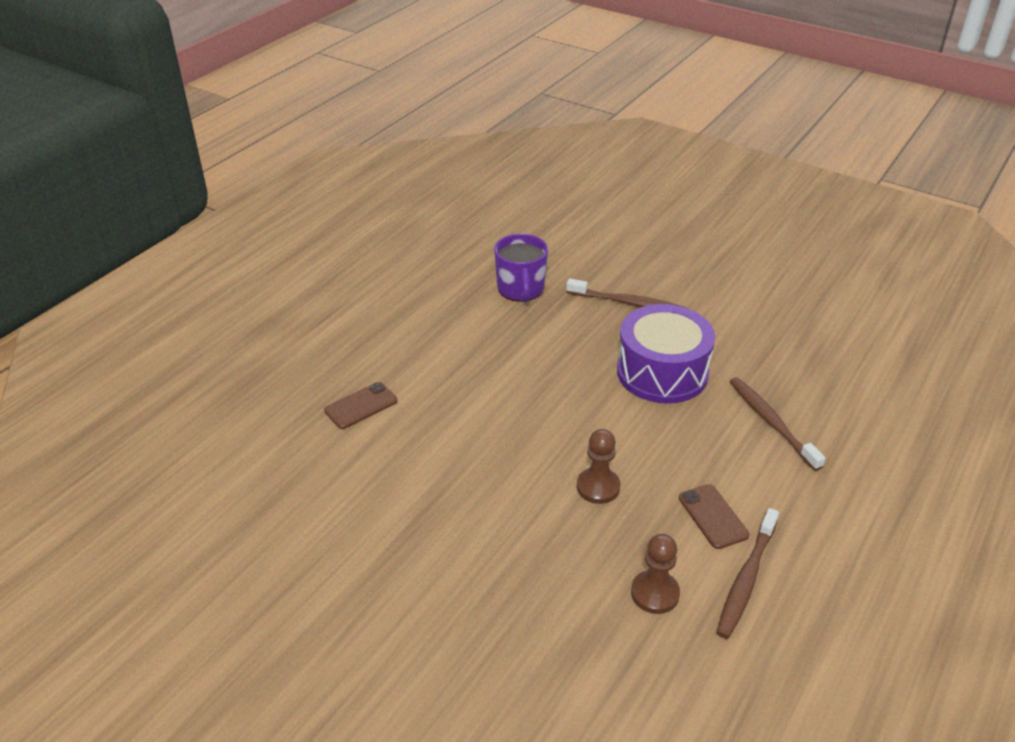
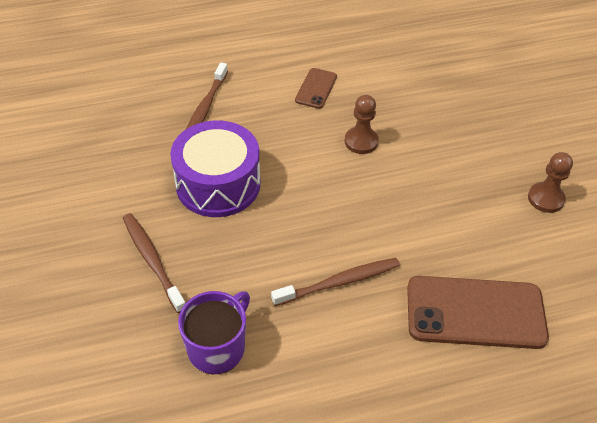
camera: 140 degrees left, 10 degrees up
brown phone [324,382,397,429] -> brown phone [407,276,549,349], size x1.97
brown pawn [631,534,680,614] -> brown pawn moved to [528,152,573,213]
brown toothbrush [716,508,779,639] -> brown toothbrush moved to [271,258,400,306]

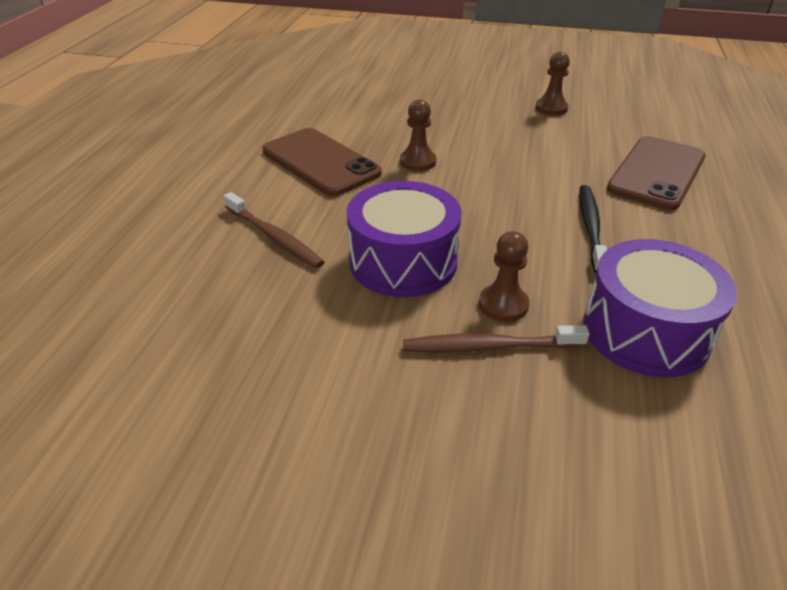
camera: 60 degrees left, 10 degrees down
purple mug [178,291,250,374] -> purple drum [584,239,737,377]
brown toothbrush [271,258,400,306] -> black toothbrush [579,185,607,273]
brown phone [295,68,337,109] -> brown phone [262,128,382,196], size x1.97
none -> brown pawn [479,231,529,322]

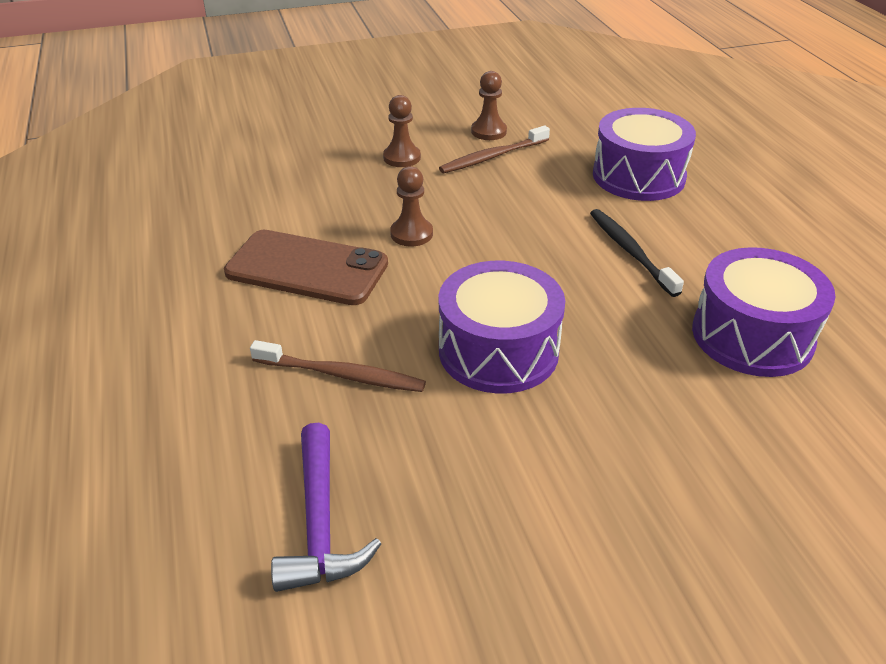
camera: 30 degrees left, 0 degrees up
brown toothbrush [403,325,590,353] -> brown toothbrush moved to [439,125,550,173]
brown pawn [479,231,529,322] -> brown pawn moved to [383,95,421,167]
brown phone [607,136,706,210] -> purple drum [593,108,696,201]
none -> purple hammer [271,423,381,592]

